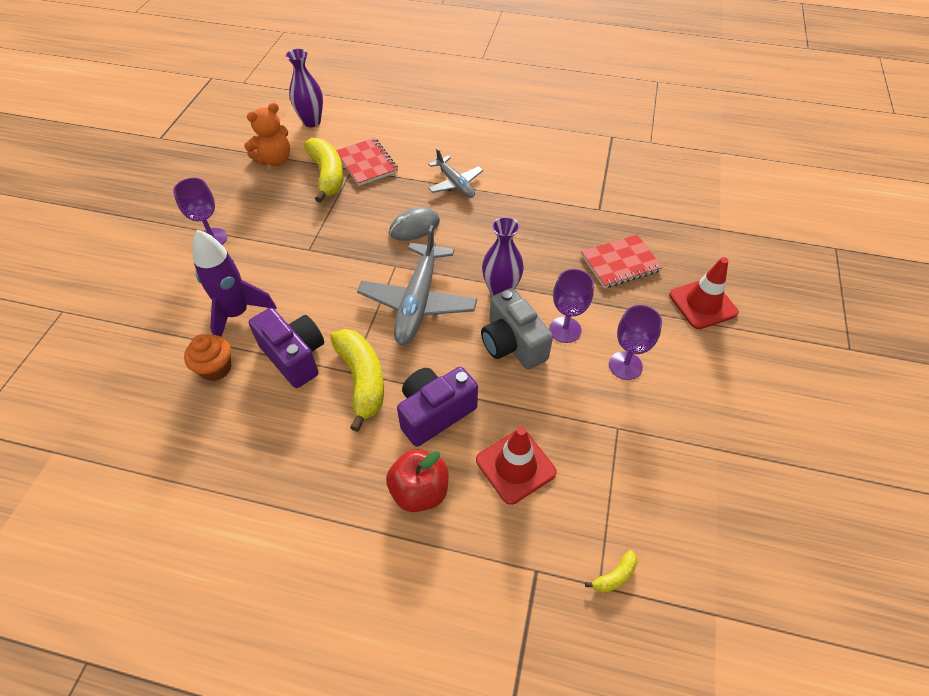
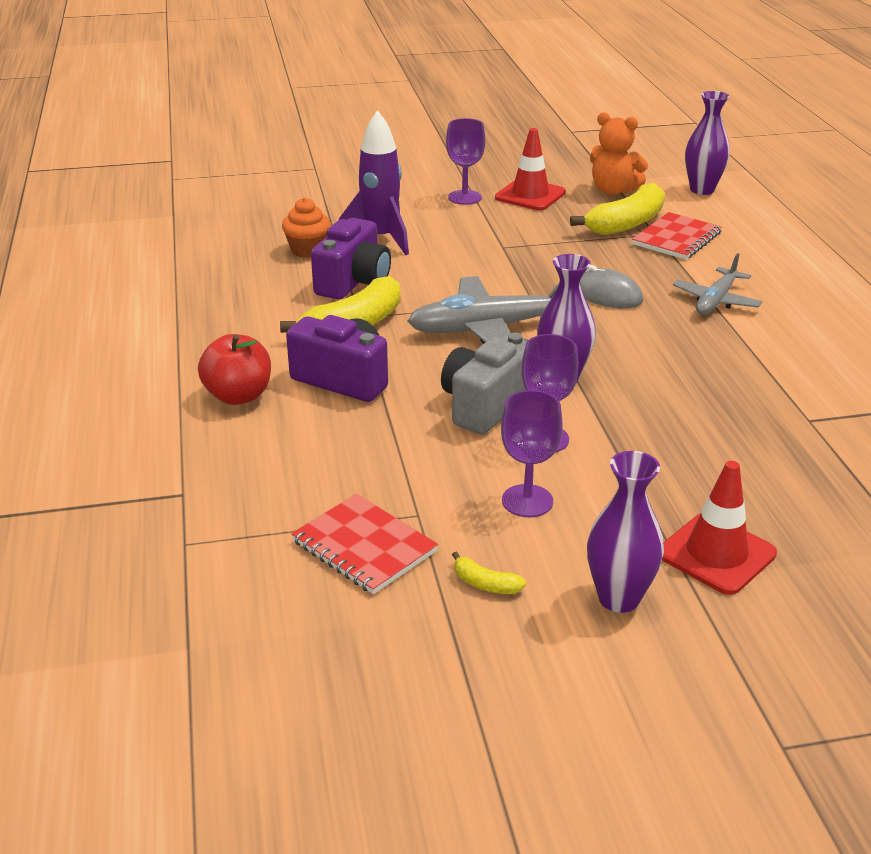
camera: 65 degrees right, 20 degrees down
red traffic cone [476,426,557,505] -> red traffic cone moved to [495,128,566,210]
red notebook [581,235,663,288] -> red notebook moved to [291,494,438,594]
yellow banana [585,550,637,593] -> yellow banana moved to [452,551,526,594]
none -> purple vase [587,451,664,613]

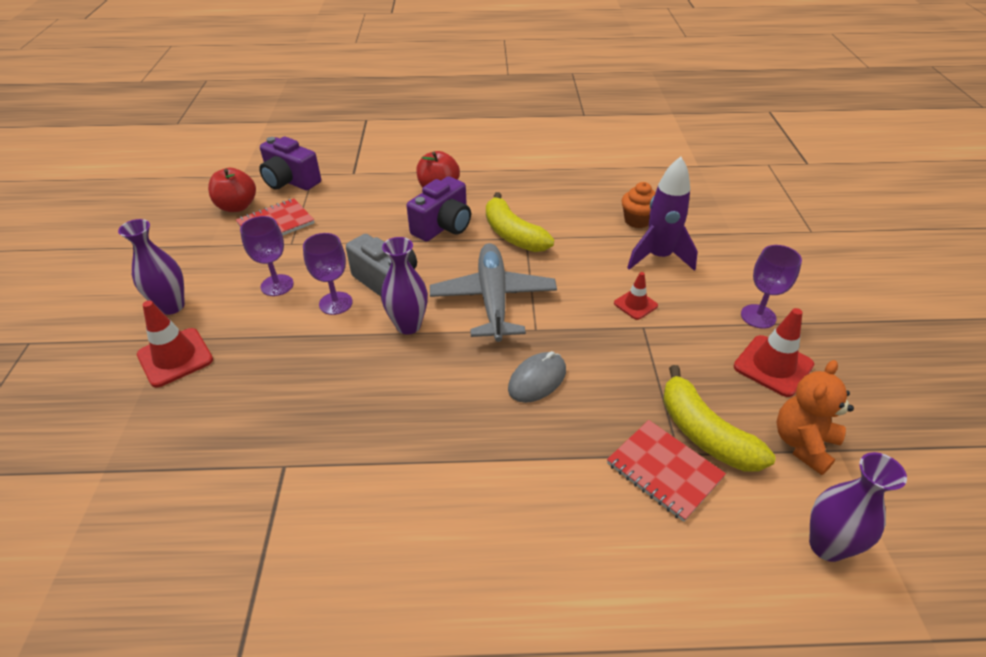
camera: 100 degrees right, 10 degrees up
purple camera [311,218,391,299] -> purple camera moved to [259,136,321,190]
yellow banana [452,551,526,594] -> none
grey plane [673,253,762,315] -> none
none -> red apple [208,168,256,212]
none -> red traffic cone [614,272,658,320]

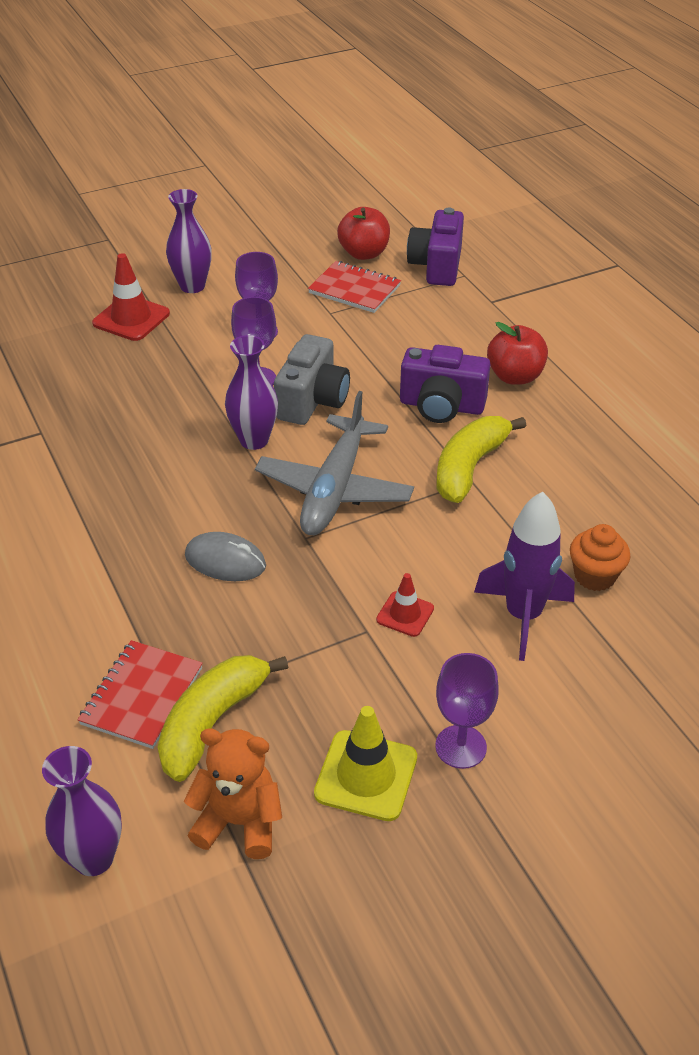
camera: 65 degrees right, 0 degrees up
grey plane [430,243,557,342] -> grey plane turned 135 degrees clockwise [255,391,414,535]
red traffic cone [734,308,814,397] -> yellow traffic cone [314,706,417,821]

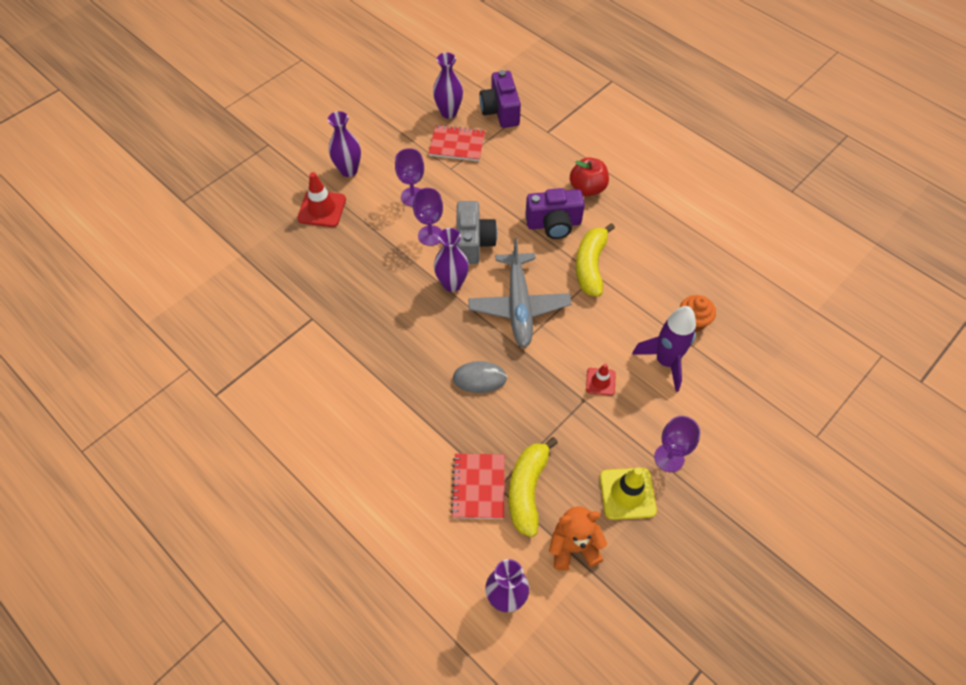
camera: 20 degrees left, 15 degrees up
red apple [337,207,390,260] -> purple vase [433,52,463,119]

